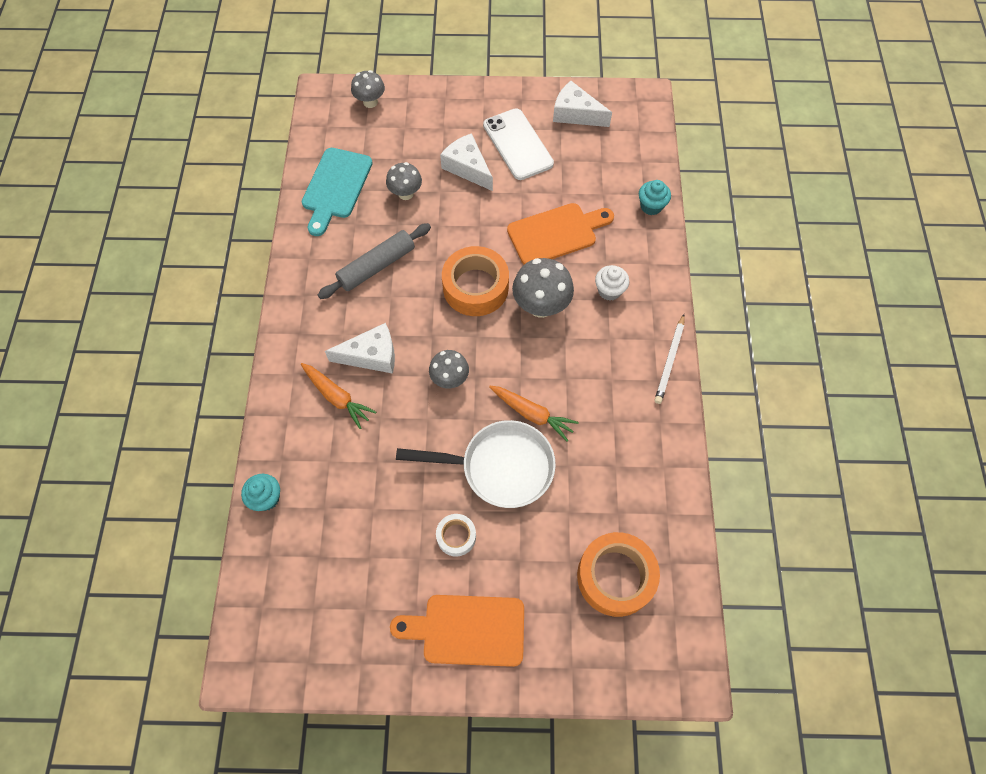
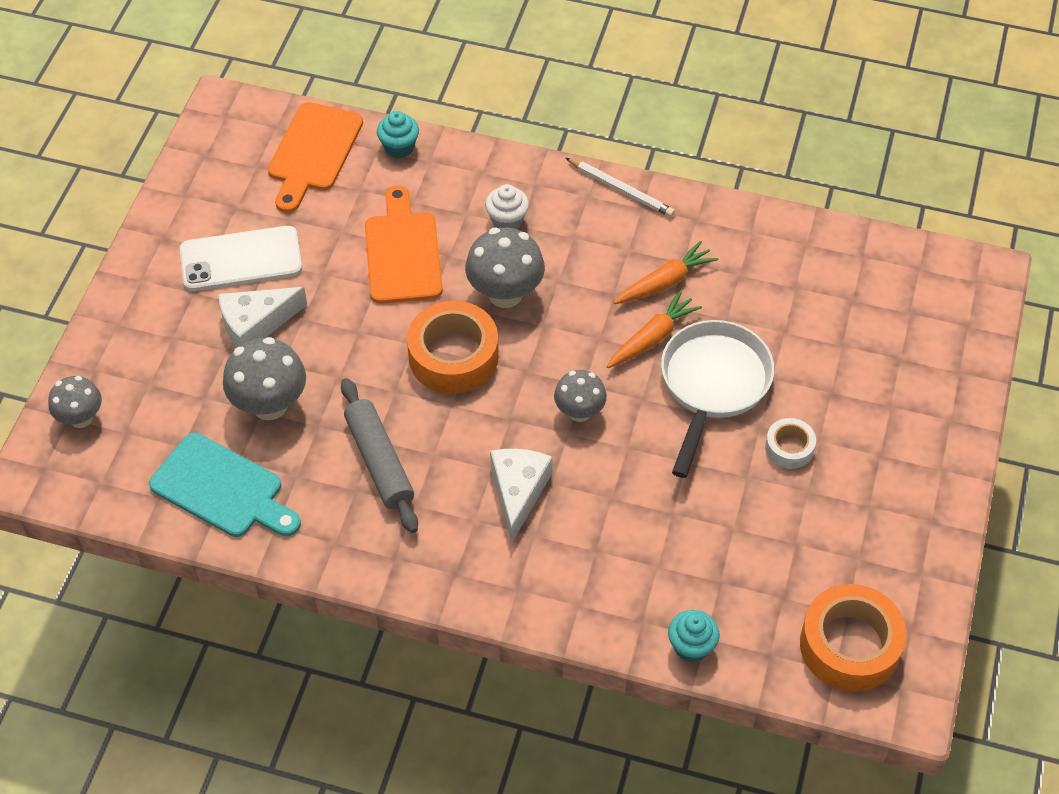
camera: 75 degrees left, 10 degrees down
orange carrot [301,363,376,429] -> orange carrot moved to [614,241,718,304]
grey mushroom [386,162,422,200] -> grey mushroom [223,337,306,420], size x1.57
orange cutting board [390,595,524,667] -> orange cutting board moved to [268,102,363,213]
white cheese [553,81,612,127] -> none
orange tape [577,532,660,617] -> orange tape moved to [800,584,907,692]

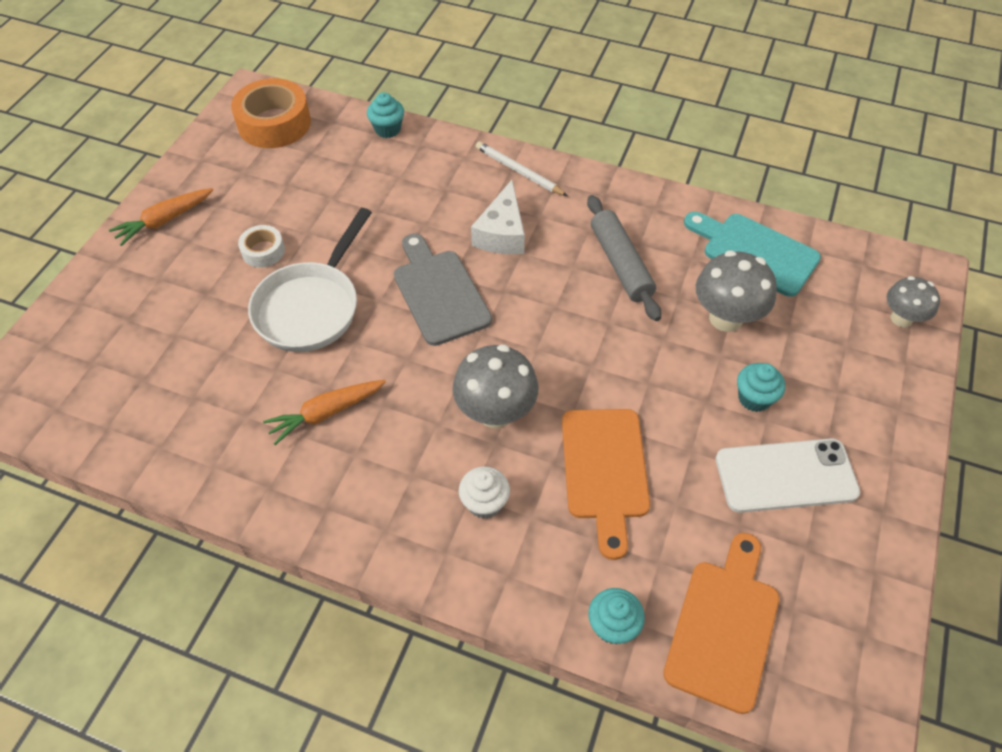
camera: 175 degrees left, 0 degrees up
white cheese [218,287,307,348] -> turquoise cupcake [737,363,785,412]
orange tape [407,301,499,394] -> none
grey mushroom [554,370,607,422] -> grey cutting board [394,233,492,346]
white pencil [566,158,675,217] -> white pencil moved to [476,141,567,196]
orange carrot [607,290,702,368] -> orange carrot moved to [109,188,213,246]

